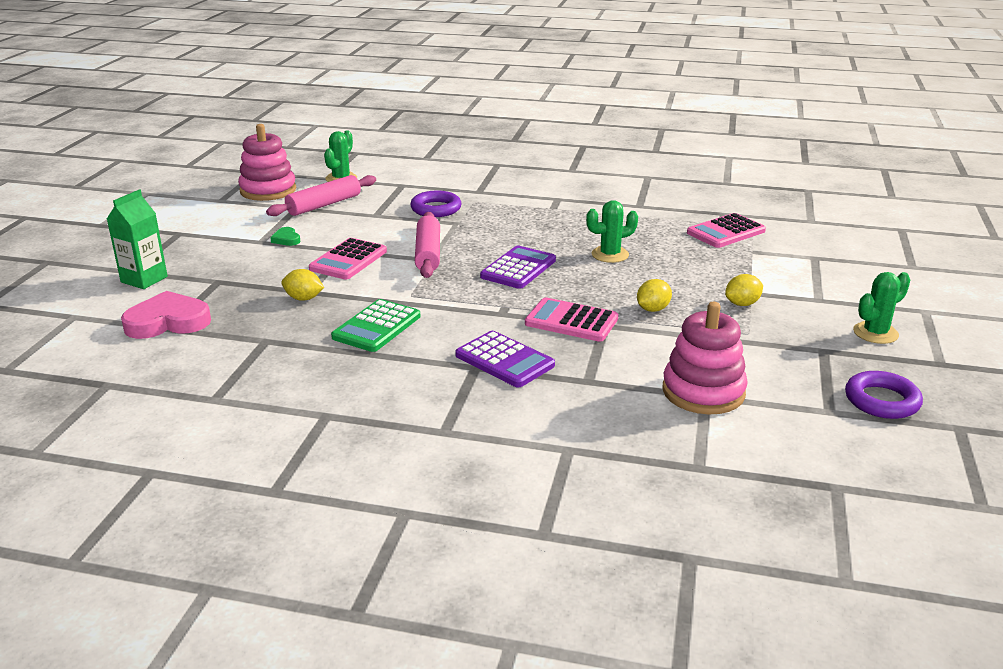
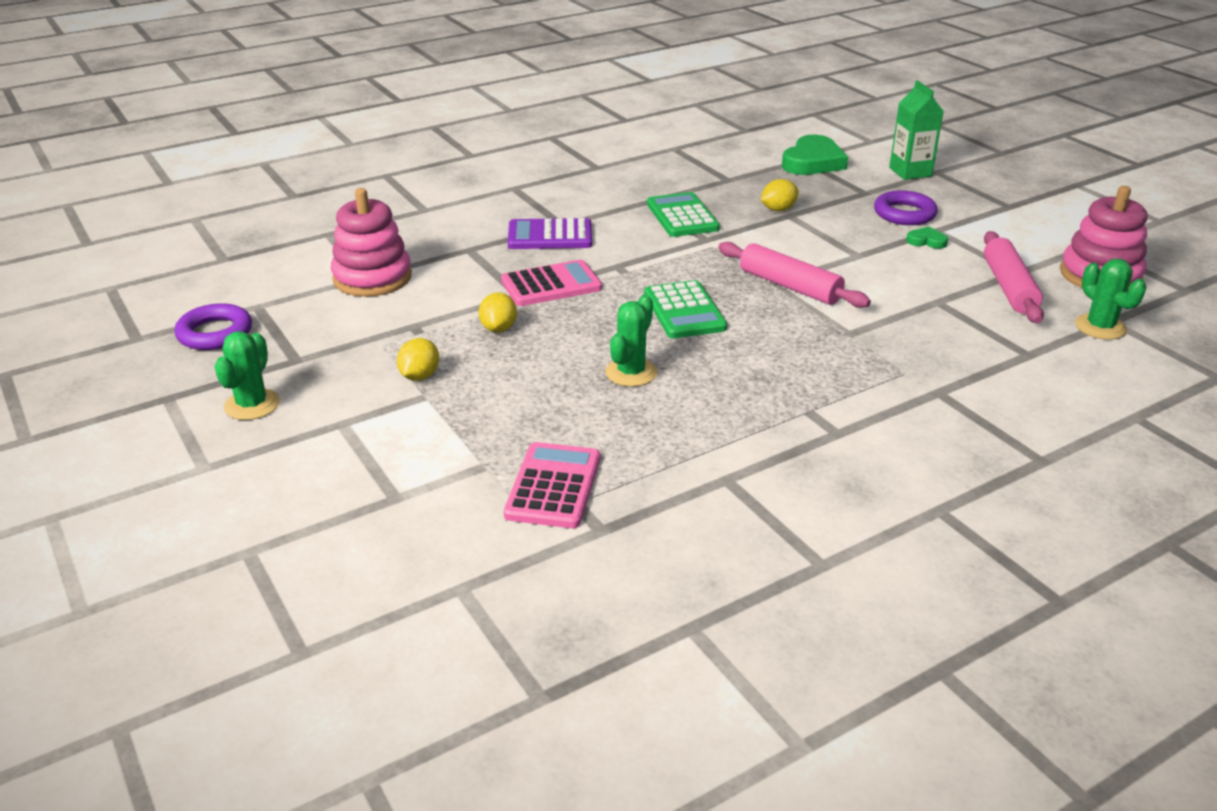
camera: 135 degrees right, 5 degrees up
pink heart [121,291,211,339] -> green heart [782,135,848,175]
pink calculator [309,238,387,279] -> none
purple ring [410,191,461,217] -> purple ring moved to [874,190,938,225]
purple calculator [480,245,556,289] -> green calculator [644,280,727,338]

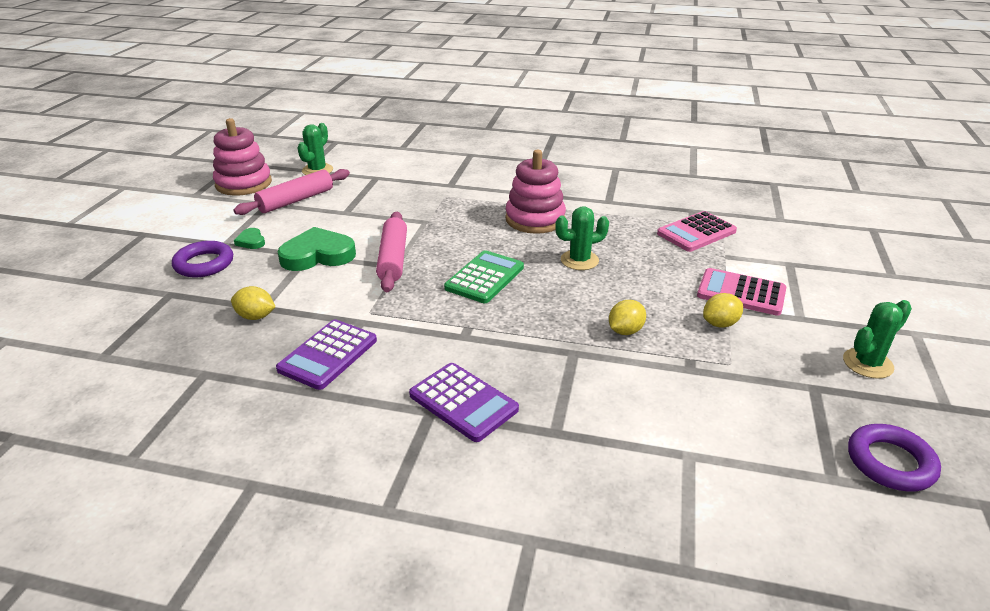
camera: 135 degrees left, 0 degrees up
pink stacking toy [331,188,412,297] -> pink stacking toy moved to [505,150,566,234]
pink calculator [501,260,602,306] -> pink calculator moved to [697,268,786,316]
green calculator [647,192,720,237] -> purple calculator [276,319,377,390]
green heart [782,135,848,175] -> green heart moved to [277,227,356,271]
green carton [889,80,944,180] -> none

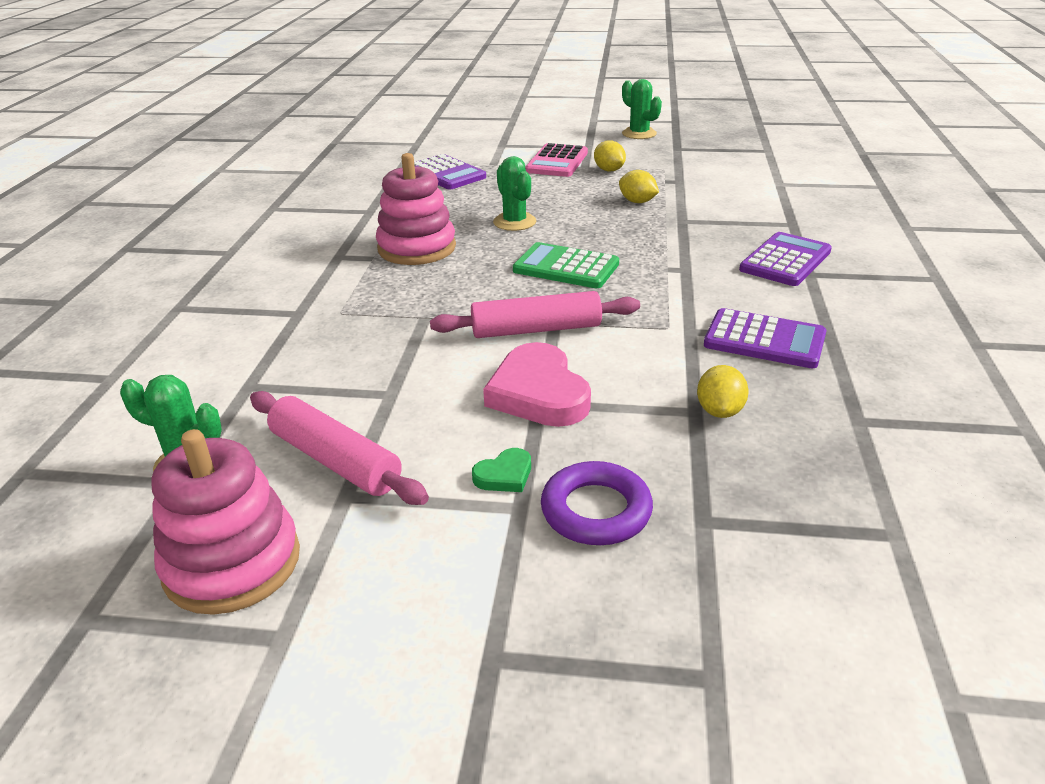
camera: 95 degrees left, 0 degrees up
green heart [277,227,356,271] -> pink heart [483,342,591,427]
pink calculator [657,211,737,252] -> purple calculator [414,154,486,190]
purple ring [848,424,941,492] -> none

